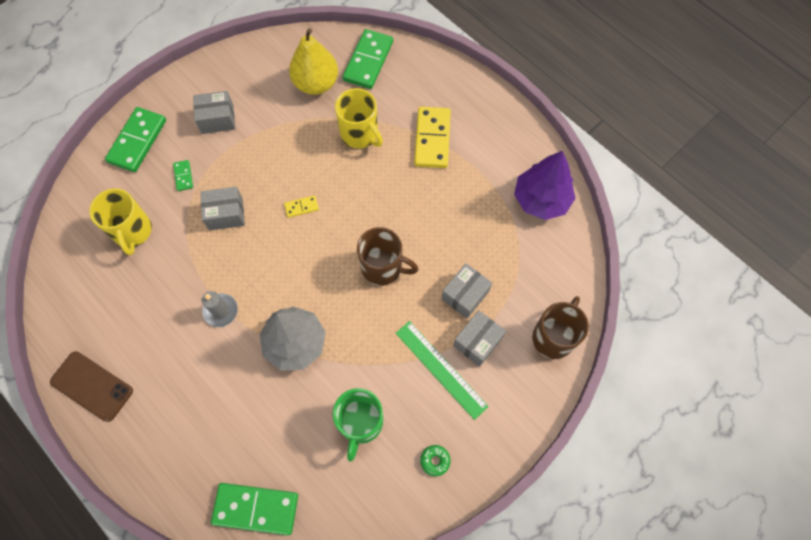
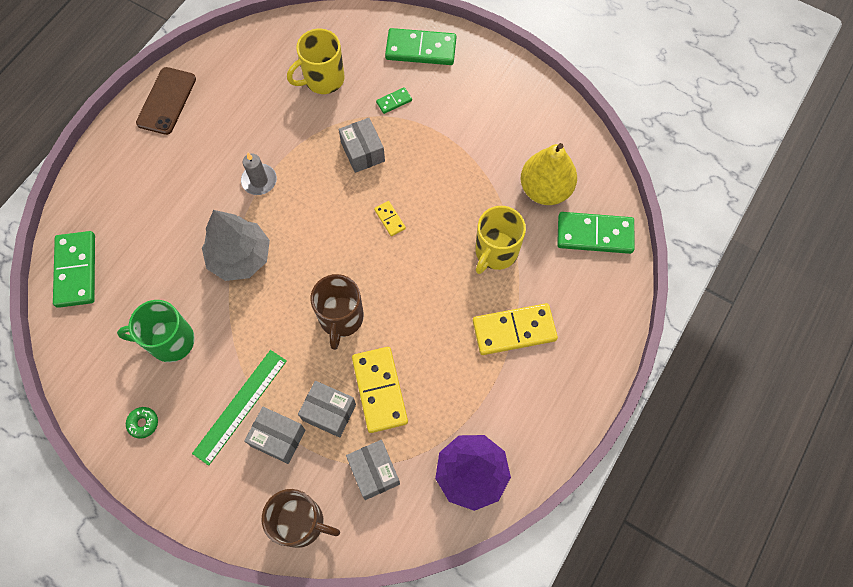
camera: 75 degrees right, 0 degrees up
grey box [193,91,235,134] -> grey box moved to [346,440,400,500]
none -> yellow domino [352,347,408,433]

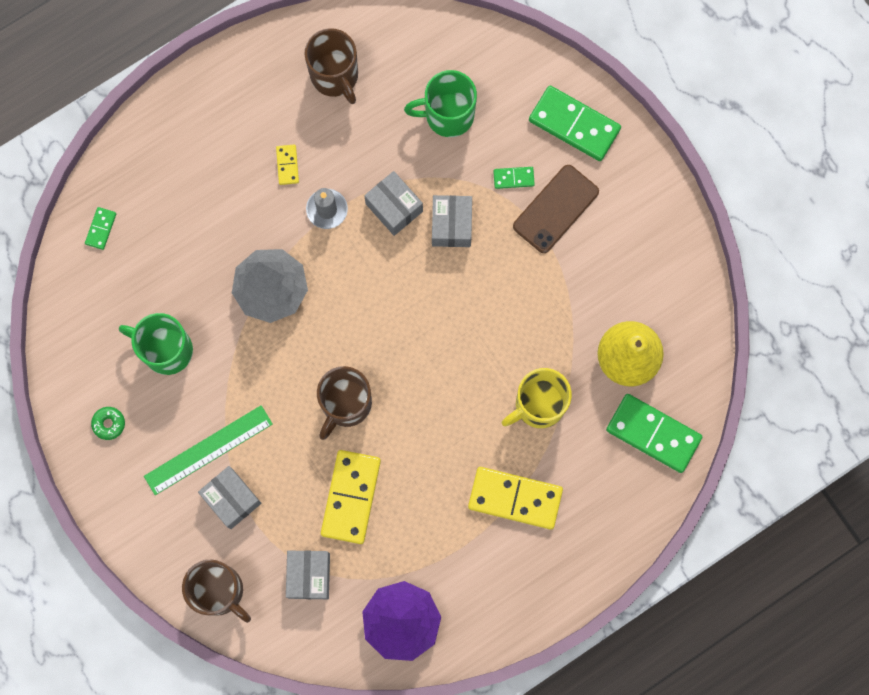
camera: 25 degrees right, 10 degrees up
green domino [53,231,95,308] -> green domino [85,207,116,250], size x0.47
brown phone [136,67,196,135] -> brown phone moved to [513,165,599,253]
yellow mug [287,29,345,94] -> green mug [404,70,477,137]
grey box [298,381,356,438] -> grey box moved to [364,171,423,236]
yellow domino [374,201,406,236] -> yellow domino moved to [276,145,299,185]
none -> brown mug [304,28,358,104]

